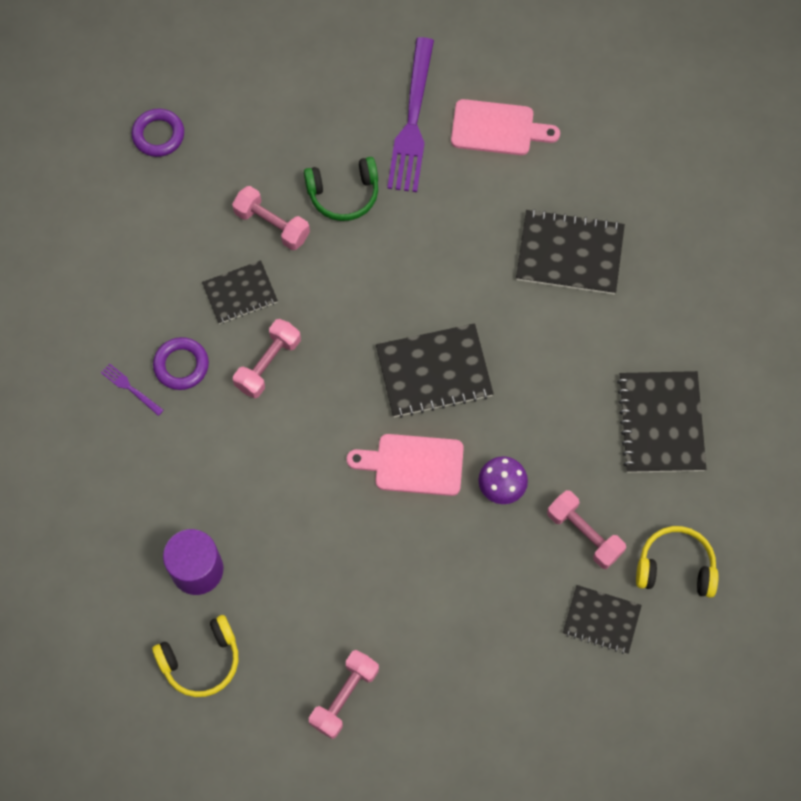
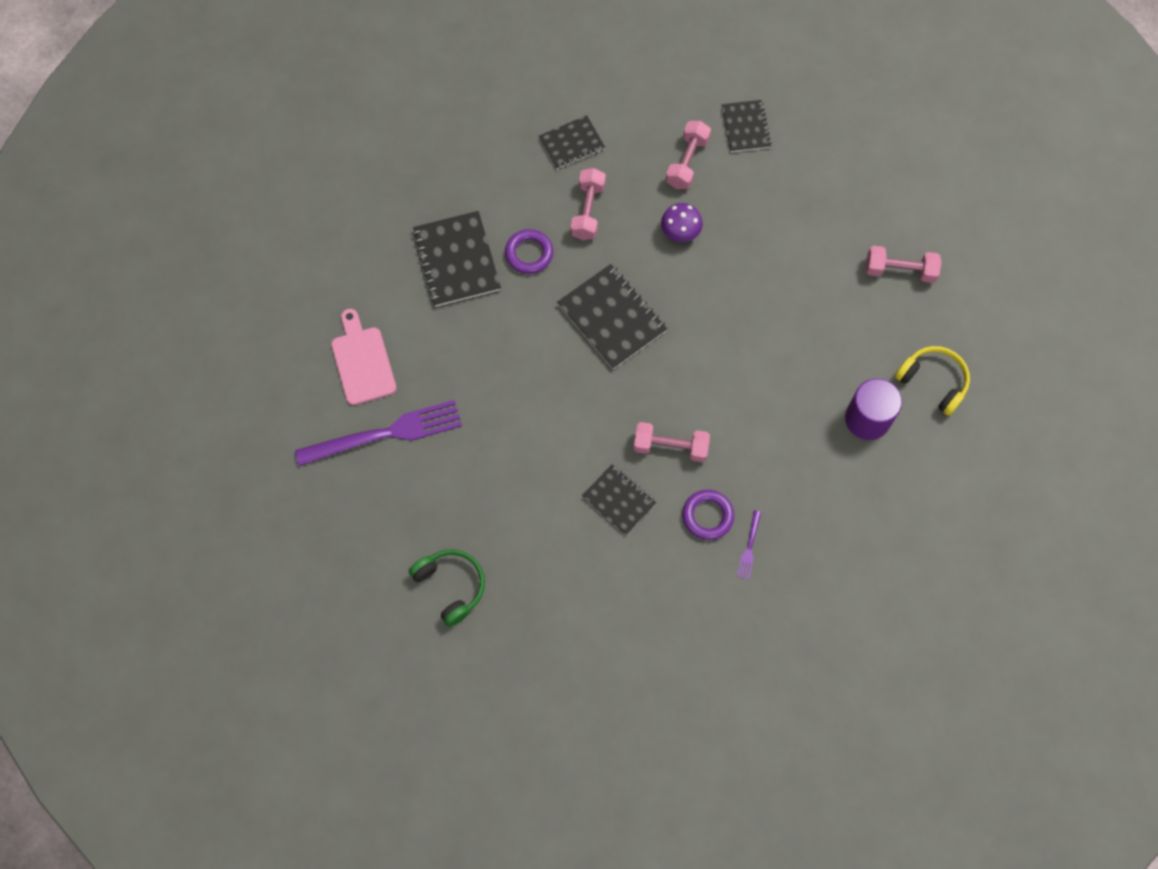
camera: 115 degrees left, 0 degrees up
purple ring [132,109,184,157] -> purple ring moved to [505,229,553,274]
pink dumbbell [232,186,310,250] -> pink dumbbell moved to [571,168,606,240]
green headphones [304,157,378,221] -> green headphones moved to [409,549,485,627]
pink cutting board [347,434,464,496] -> none
black notebook [617,371,706,473] -> black notebook [539,115,605,169], size x0.63
yellow headphones [636,526,719,598] -> none

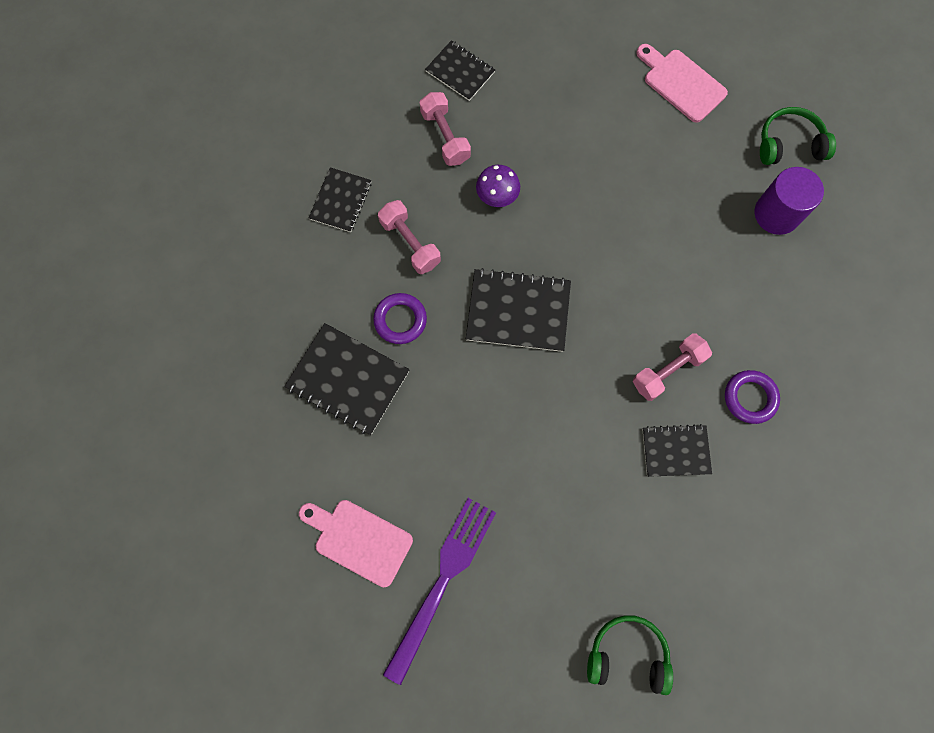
camera: 45 degrees left, 5 degrees up
purple fork [737,510,761,580] -> none
pink dumbbell [866,246,941,283] -> pink cutting board [636,44,728,123]
yellow headphones [895,346,970,416] -> green headphones [760,107,836,165]

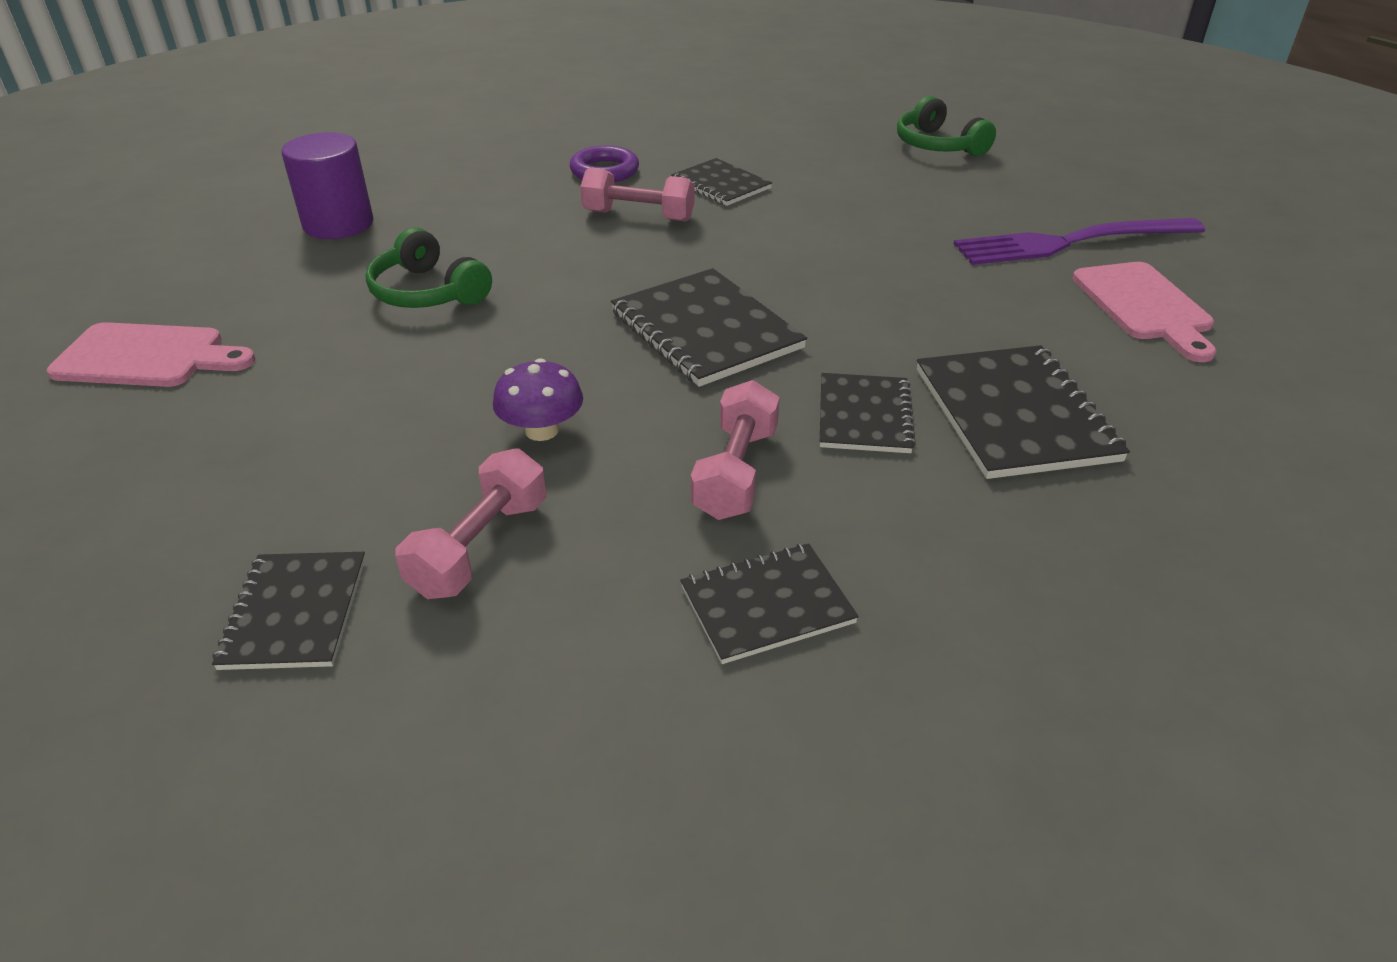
camera: 130 degrees left, 35 degrees down
purple ring [373,293,427,344] -> black notebook [820,373,916,453]
pink cutting board [636,44,728,123] -> pink cutting board turned 90 degrees counterclockwise [47,322,255,387]
green headphones [760,107,836,165] -> green headphones moved to [365,227,492,308]

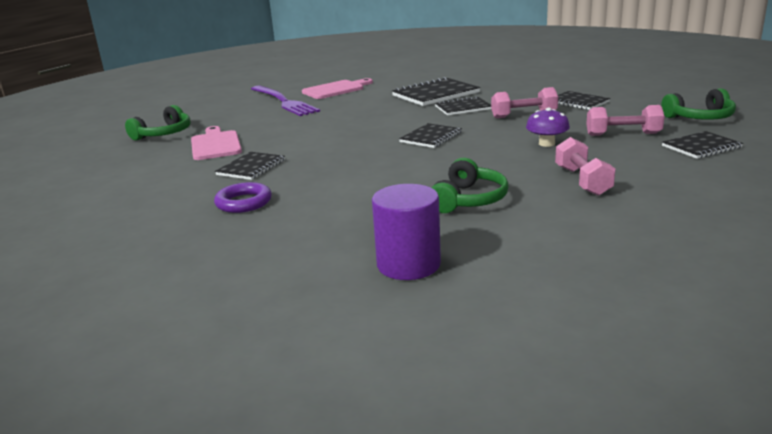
camera: 110 degrees left, 15 degrees down
pink cutting board [47,322,255,387] -> pink cutting board moved to [191,126,242,160]
pink dumbbell [580,168,694,222] -> pink dumbbell moved to [555,137,616,196]
black notebook [611,268,807,387] -> black notebook [399,123,462,148], size x0.63
none -> green headphones [661,88,736,120]

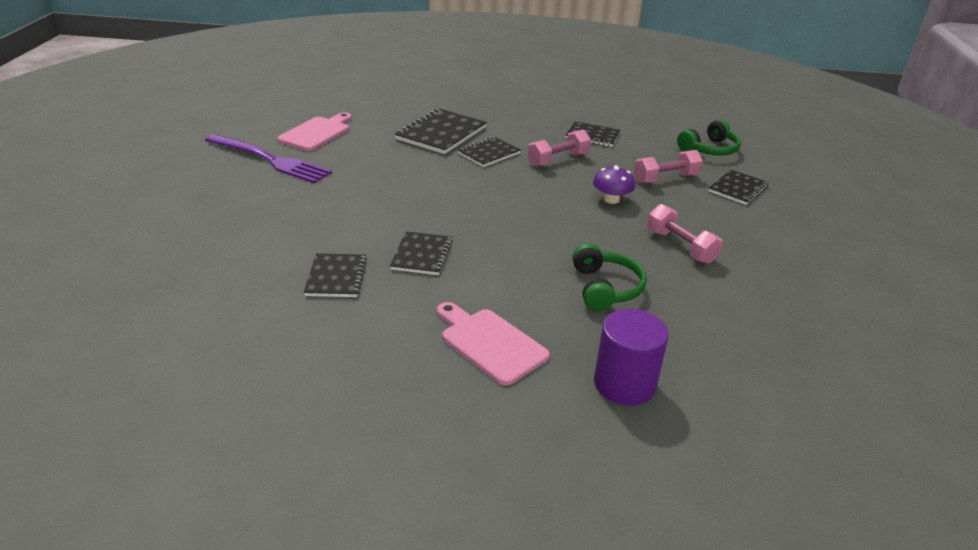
camera: 30 degrees left, 10 degrees up
green headphones [125,105,191,140] -> none
pink cutting board [191,126,242,160] -> pink cutting board moved to [437,302,550,385]
purple ring [214,182,272,213] -> none
black notebook [399,123,462,148] -> black notebook moved to [390,231,453,275]

